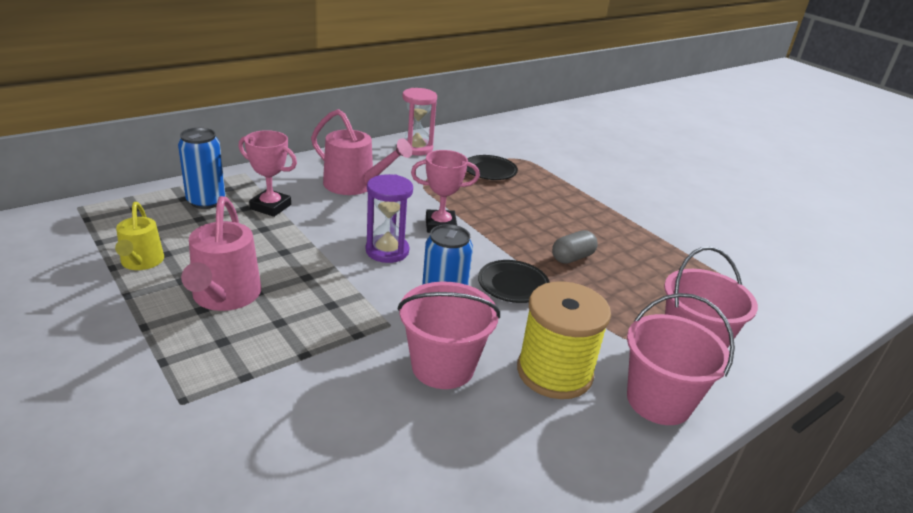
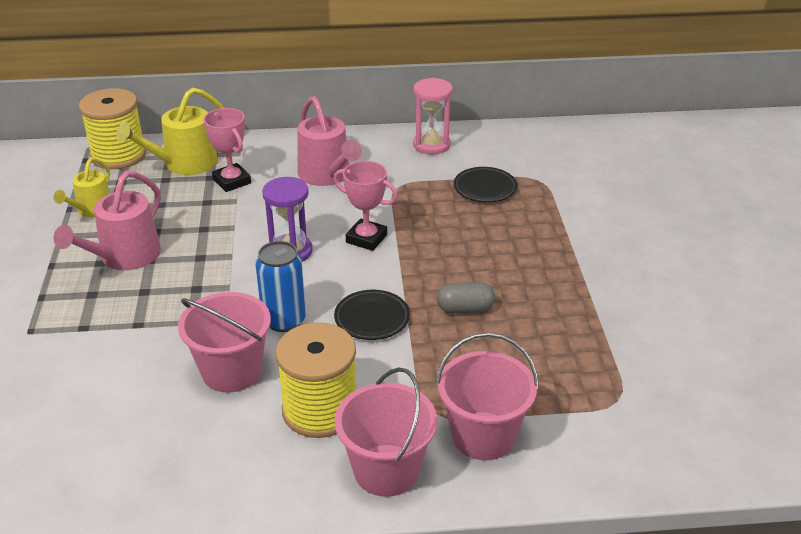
camera: 35 degrees right, 5 degrees up
blue can [178,128,225,209] -> yellow watering can [116,88,224,175]
none -> yellow spool [79,88,146,169]

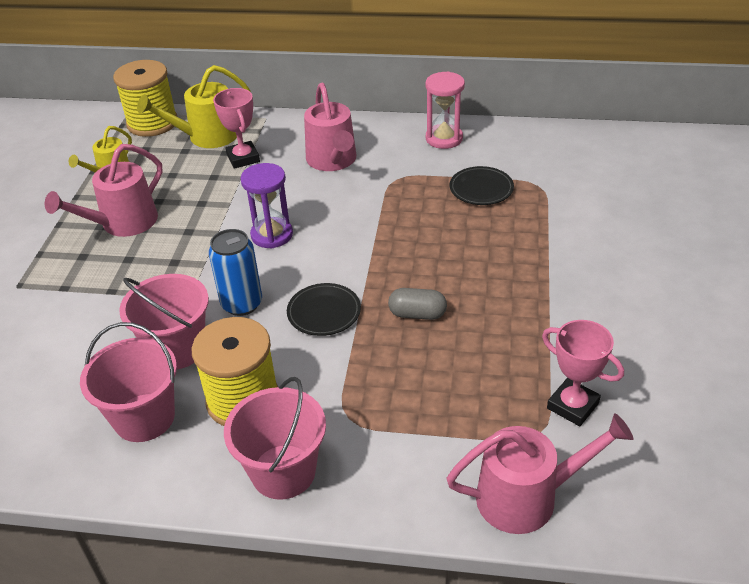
camera: 15 degrees right, 5 degrees up
pink trophy [333,161,398,251] -> pink trophy moved to [542,320,624,426]
pink bucket [436,333,539,460] -> pink bucket moved to [80,322,177,442]
none -> pink watering can [446,413,633,534]

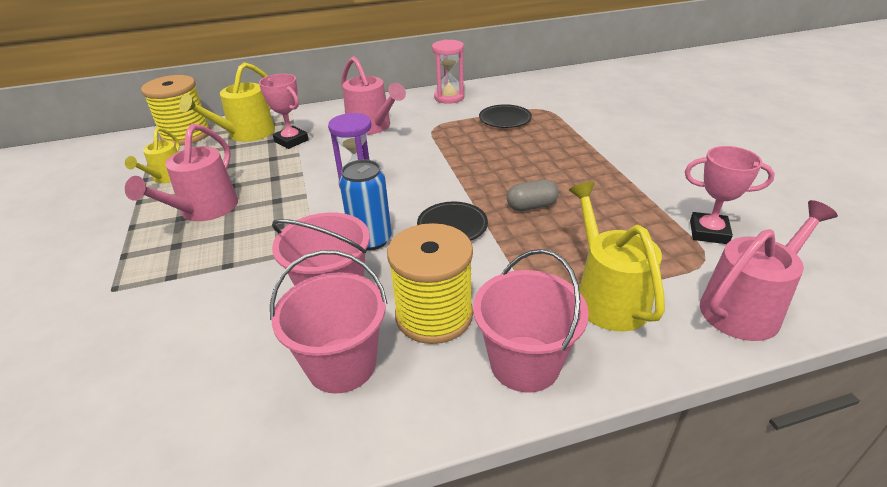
camera: 25 degrees left, 5 degrees down
none -> yellow watering can [569,182,665,331]

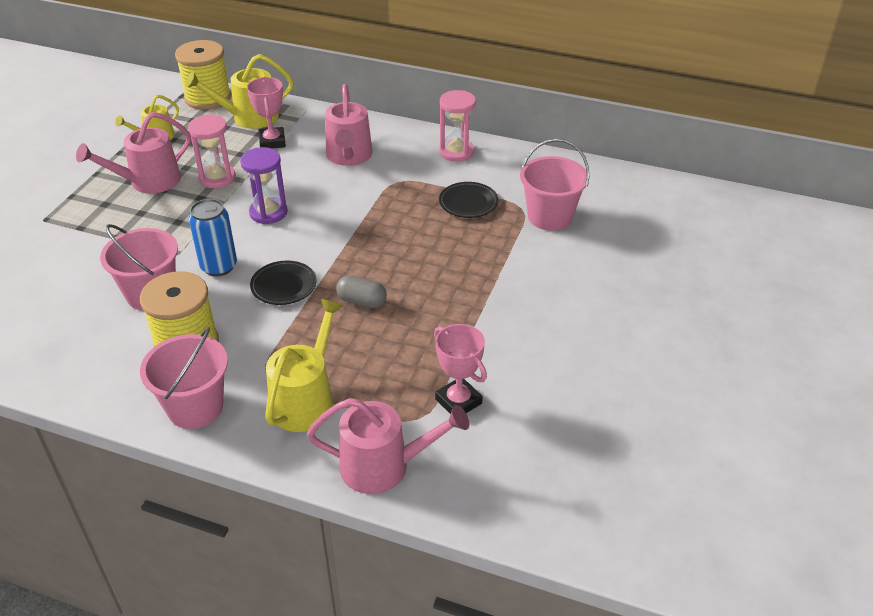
camera: 35 degrees right, 5 degrees up
pink bucket [270,250,388,394] -> pink bucket moved to [520,139,589,231]
none -> pink hourglass [188,114,236,188]

